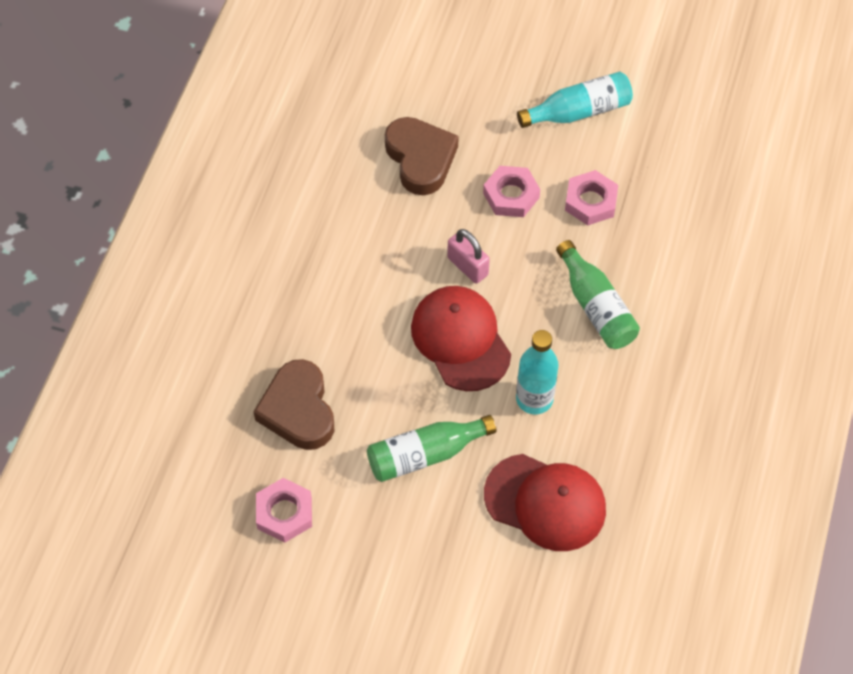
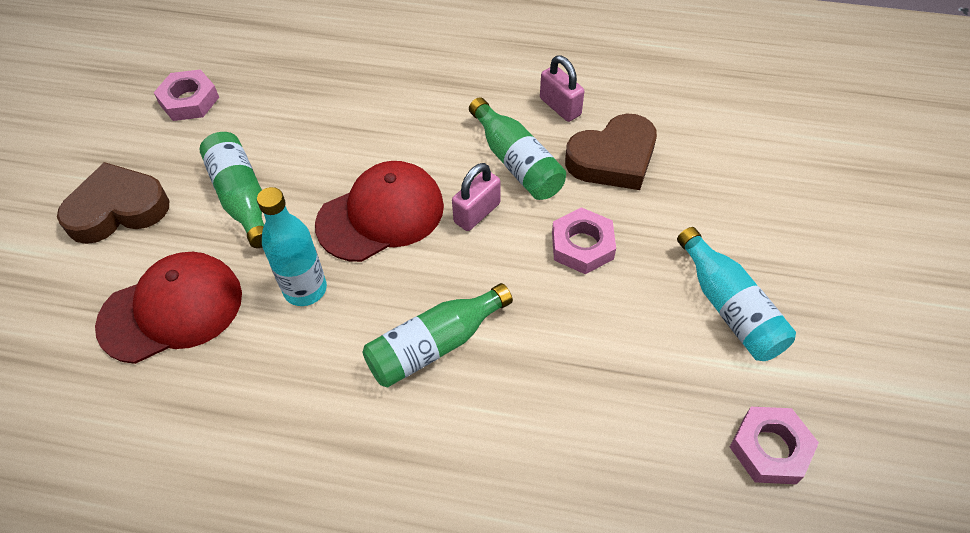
camera: 85 degrees right, 5 degrees down
brown heart [254,359,334,450] -> brown heart moved to [57,162,170,244]
red cap [484,454,606,551] -> red cap turned 135 degrees counterclockwise [95,252,242,364]
pink nut [565,170,618,226] -> pink nut moved to [730,407,819,484]
none -> green bottle [469,97,566,200]
none -> pink padlock [540,55,584,122]

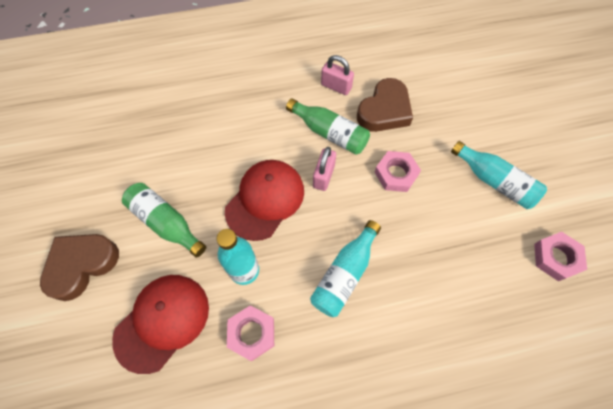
camera: 25 degrees left, 10 degrees up
pink nut [153,69,219,121] -> pink nut moved to [227,305,274,361]
green bottle [363,283,513,387] -> turquoise bottle [310,220,381,317]

